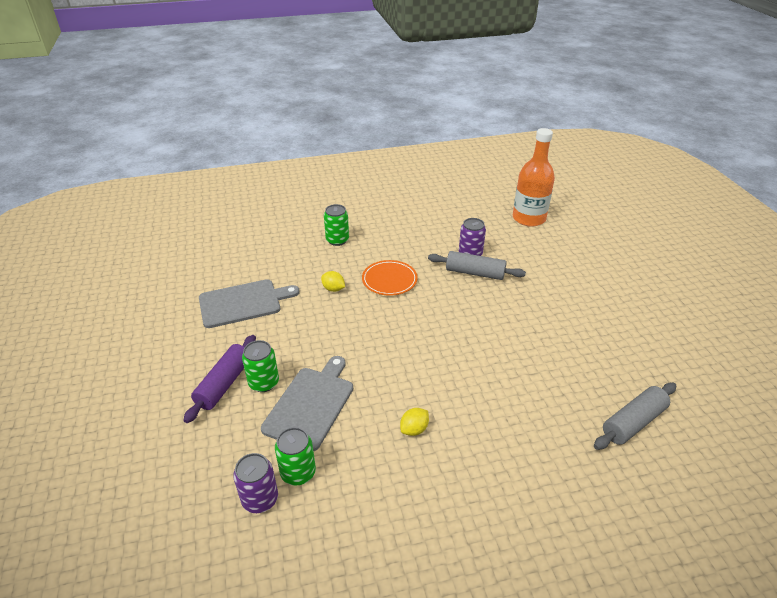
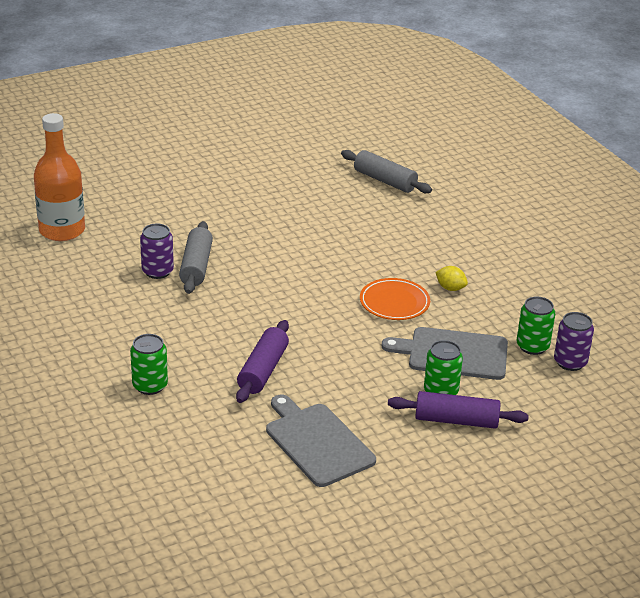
camera: 105 degrees left, 5 degrees down
yellow lemon [321,271,345,292] -> purple rolling pin [236,320,289,403]
orange plate [362,260,418,296] -> orange plate moved to [360,278,430,320]

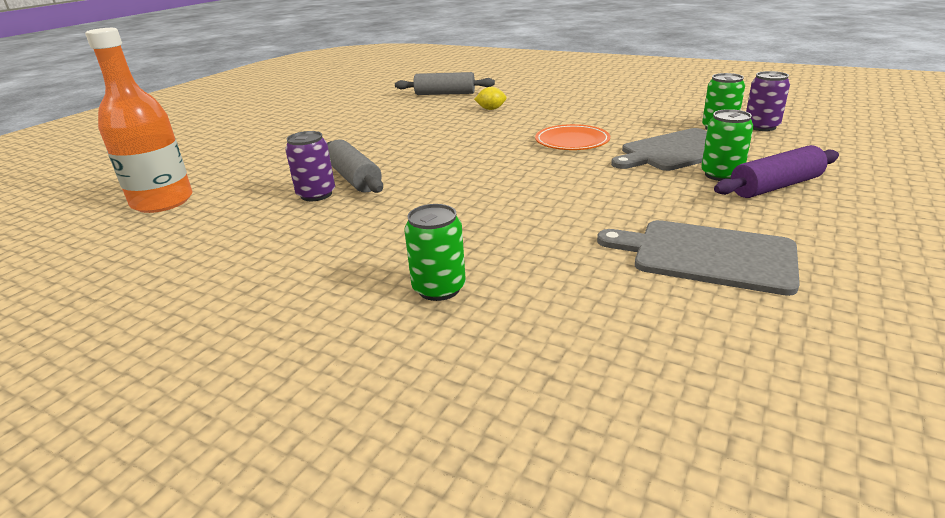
camera: 30 degrees left, 5 degrees down
purple rolling pin [236,320,289,403] -> none
yellow lemon [435,266,468,291] -> yellow lemon moved to [474,87,507,110]

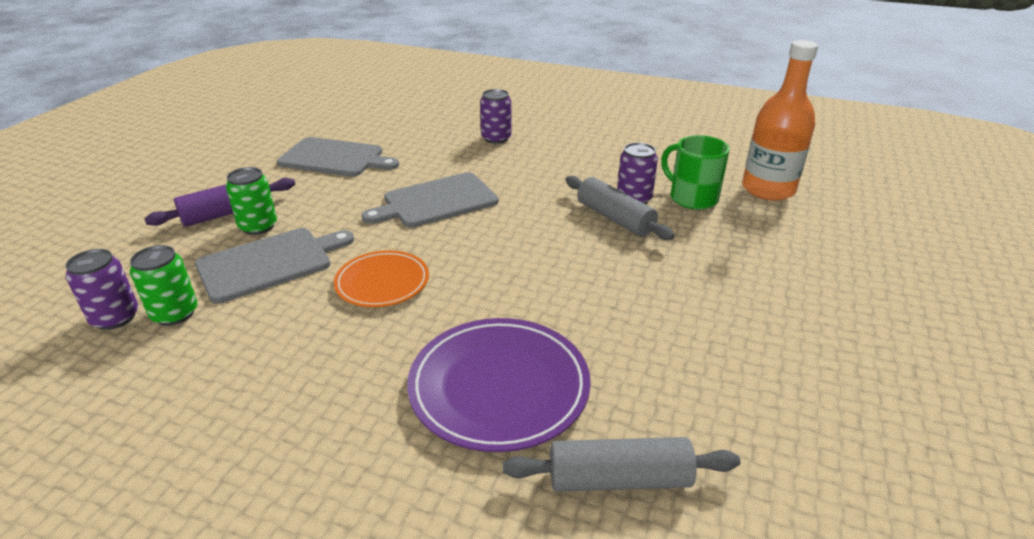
camera: 170 degrees right, 5 degrees up
green can [404,204,466,301] -> purple can [480,89,512,144]
yellow lemon [474,87,507,110] -> purple plate [407,318,591,452]
none -> grey cutting board [361,172,499,228]
none -> green mug [661,135,730,210]

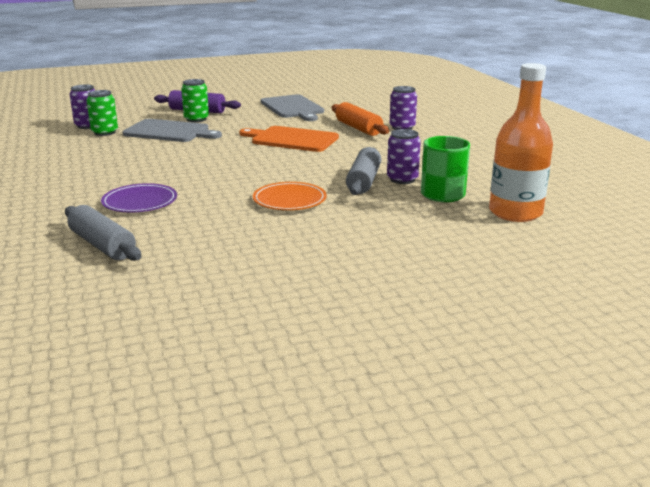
camera: 50 degrees right, 10 degrees down
orange plate [334,250,429,307] -> orange plate moved to [253,182,327,210]
grey cutting board [361,172,499,228] -> orange cutting board [239,126,339,152]
purple plate [407,318,591,452] -> purple plate [101,183,177,213], size x0.63
none -> orange rolling pin [332,102,389,136]

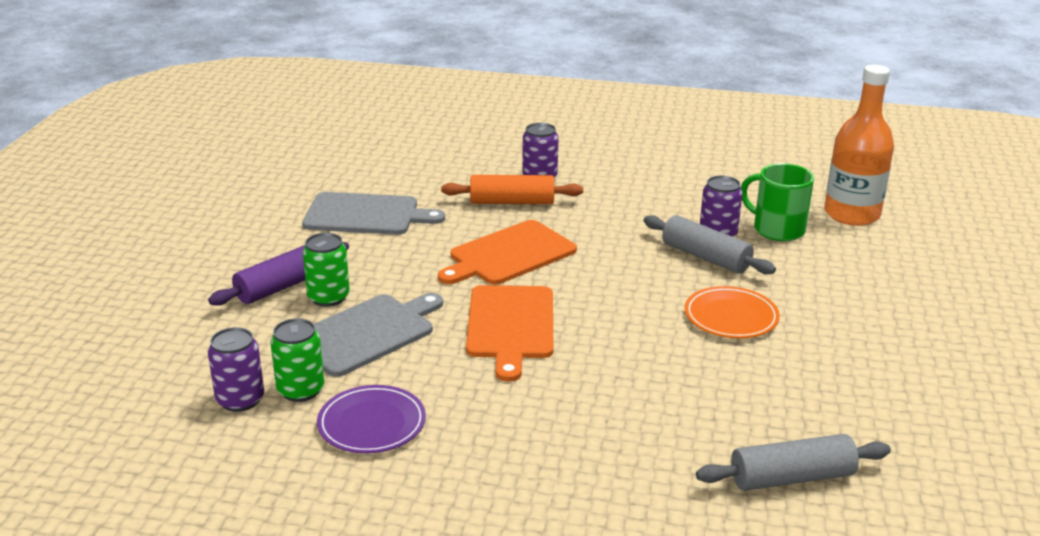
camera: 60 degrees left, 5 degrees up
purple plate [101,183,177,213] -> purple plate moved to [317,385,426,453]
none -> orange cutting board [466,285,553,382]

